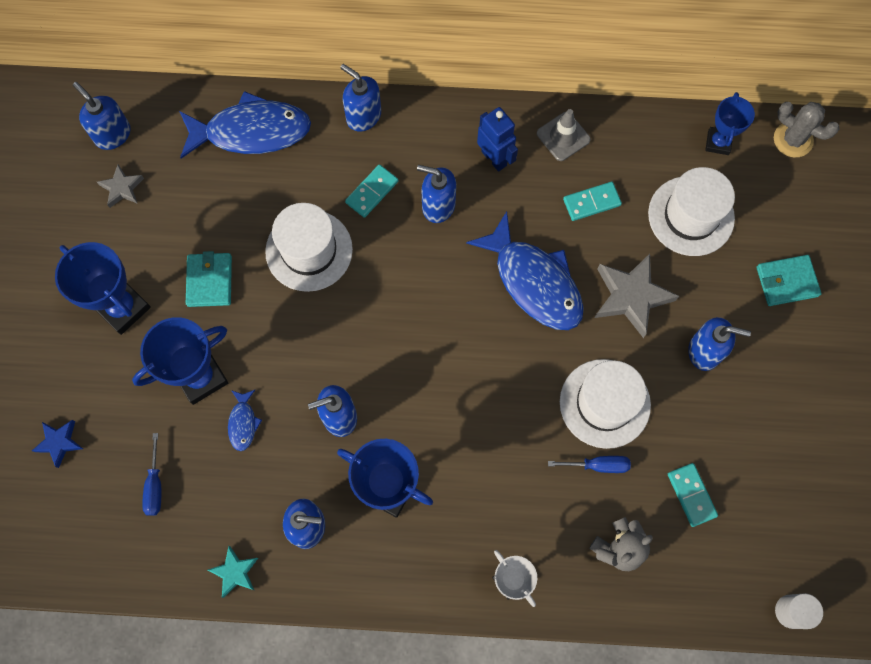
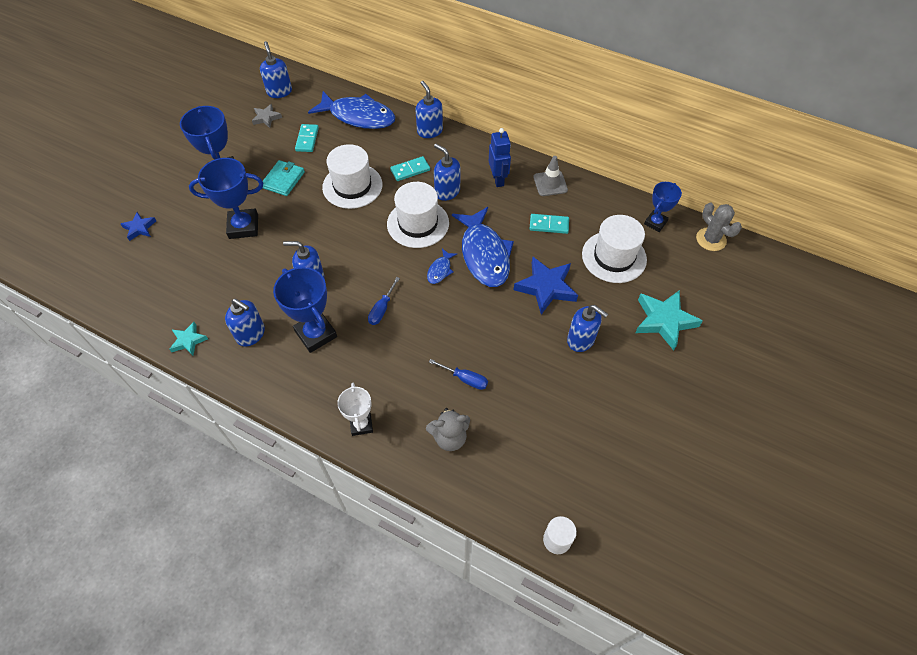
camera: 25 degrees right, 15 degrees down
blue screwdriver [142,433,161,516] -> blue screwdriver moved to [368,277,400,325]
blue fish [228,390,262,451] -> blue fish moved to [427,249,457,284]
white hat [560,359,651,449] -> white hat moved to [387,182,449,248]
grey star [595,254,679,338] -> blue star [514,257,578,315]
turquoise domino [668,463,718,527] -> turquoise domino moved to [295,124,319,152]
turquoise wallet [756,255,822,306] -> turquoise star [635,290,703,351]

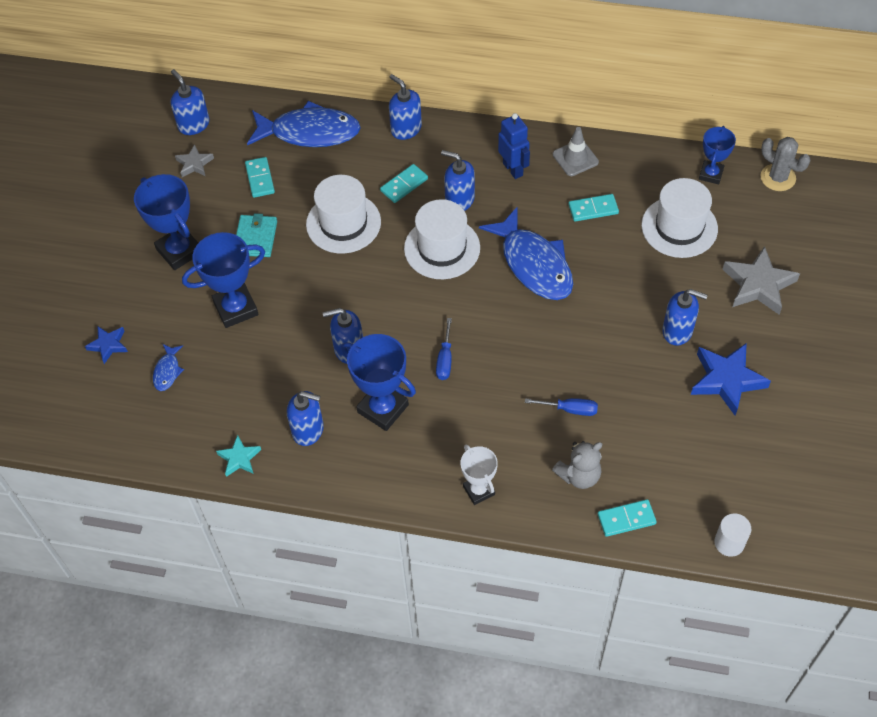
camera: 15 degrees left, 0 degrees up
blue fish [427,249,457,284] -> blue fish moved to [153,344,184,391]
blue star [514,257,578,315] -> blue star moved to [691,343,771,415]
turquoise star [635,290,703,351] -> grey star [723,246,800,315]
none -> turquoise domino [598,499,657,537]

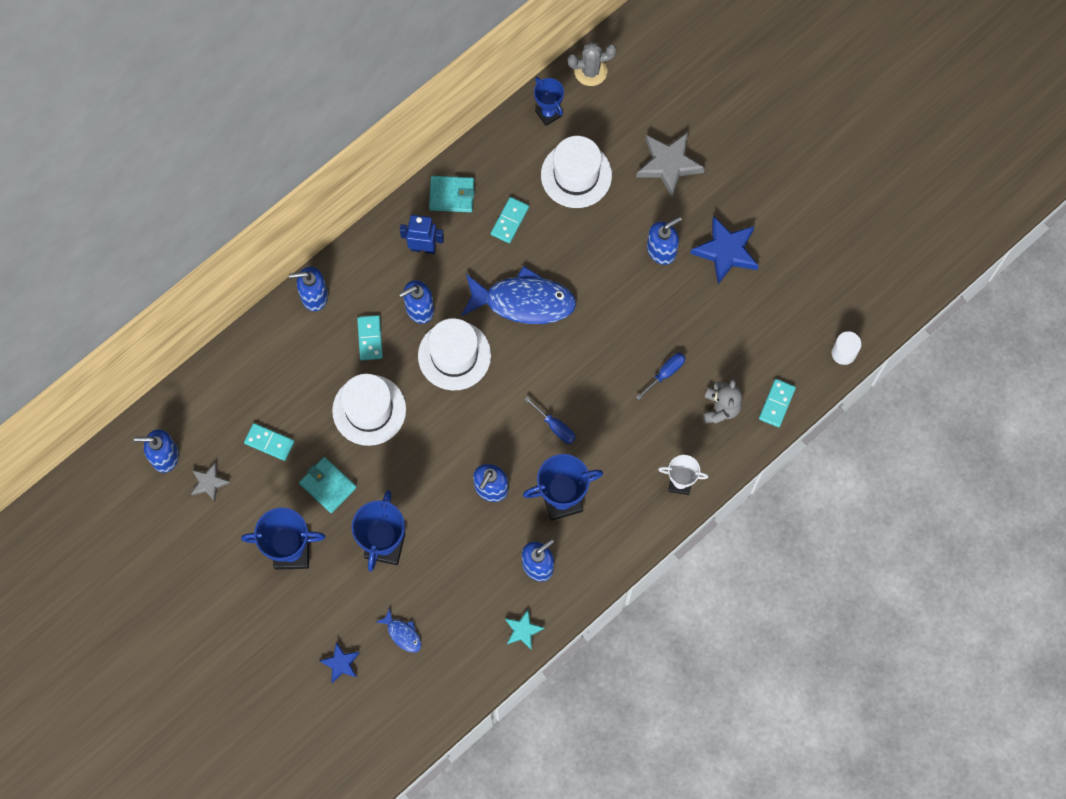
camera: 55 degrees left, 15 degrees up
blue fish [247,101,361,147] -> none
grey traffic cone [553,127,599,176] -> turquoise wallet [429,176,475,212]

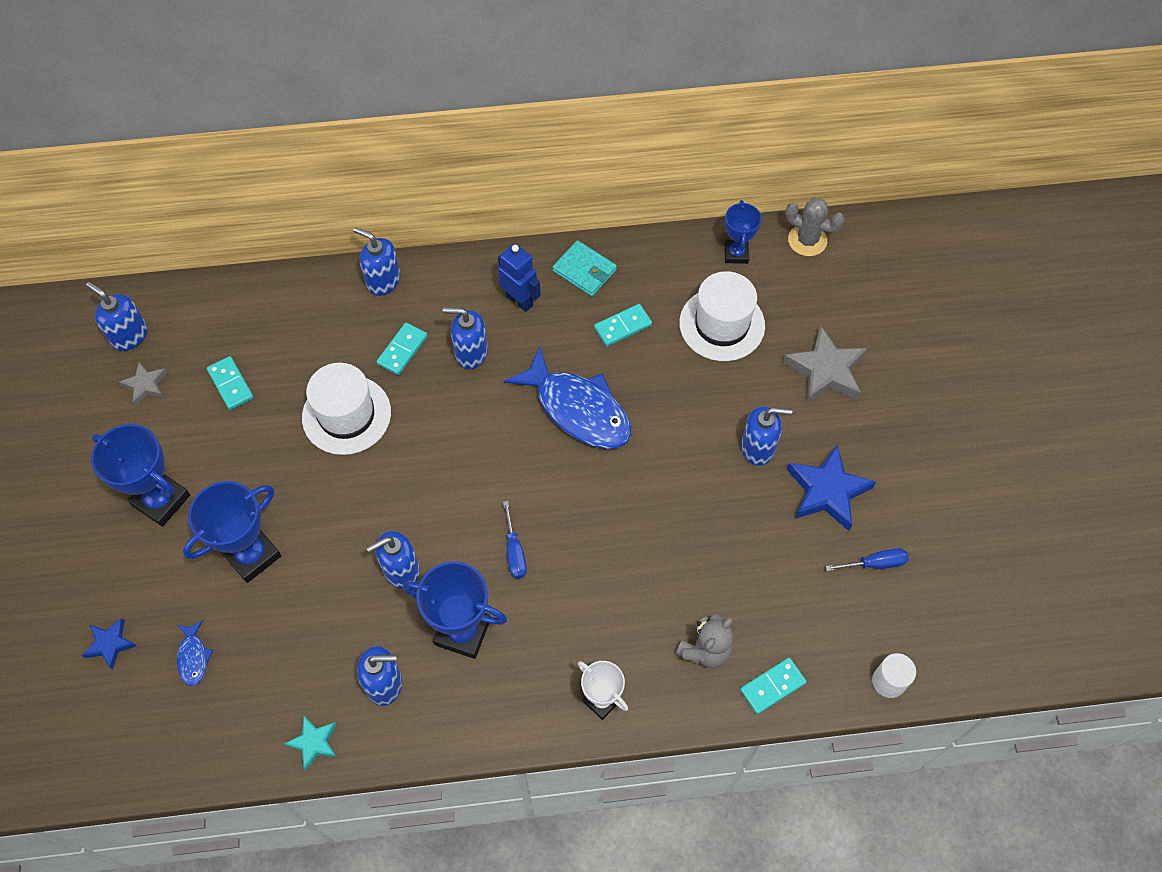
camera: 35 degrees right, 10 degrees down
turquoise wallet [299,457,356,513] -> none
white hat [418,318,491,390] -> none
blue screwdriver [636,353,685,400] -> blue screwdriver moved to [826,548,909,571]

